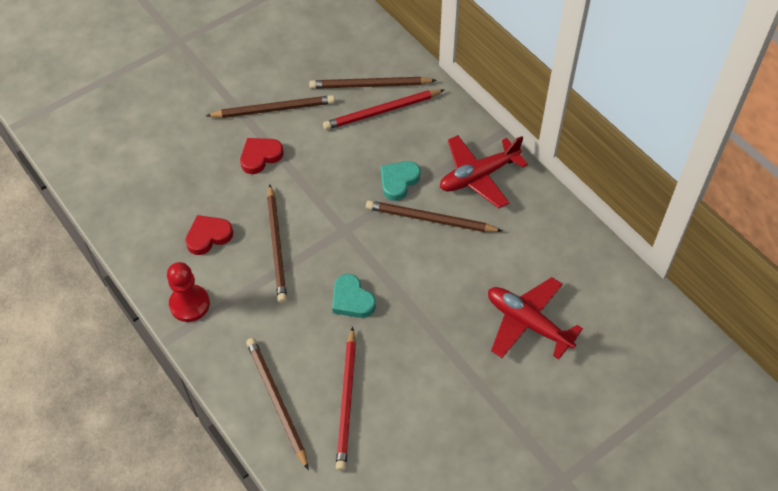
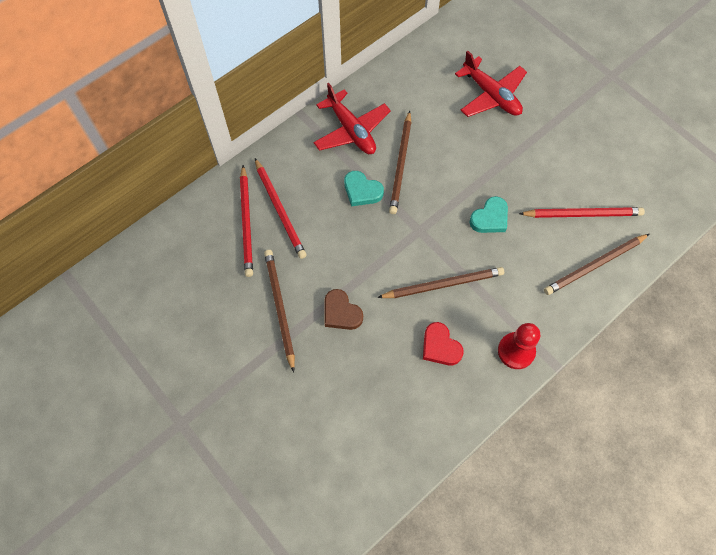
camera: 95 degrees left, 10 degrees up
red heart [240,138,284,174] -> brown heart [325,289,363,330]
brown pencil [309,77,437,89] -> red pencil [240,165,253,277]
red plane [488,277,583,359] -> red plane turned 75 degrees counterclockwise [455,51,527,117]

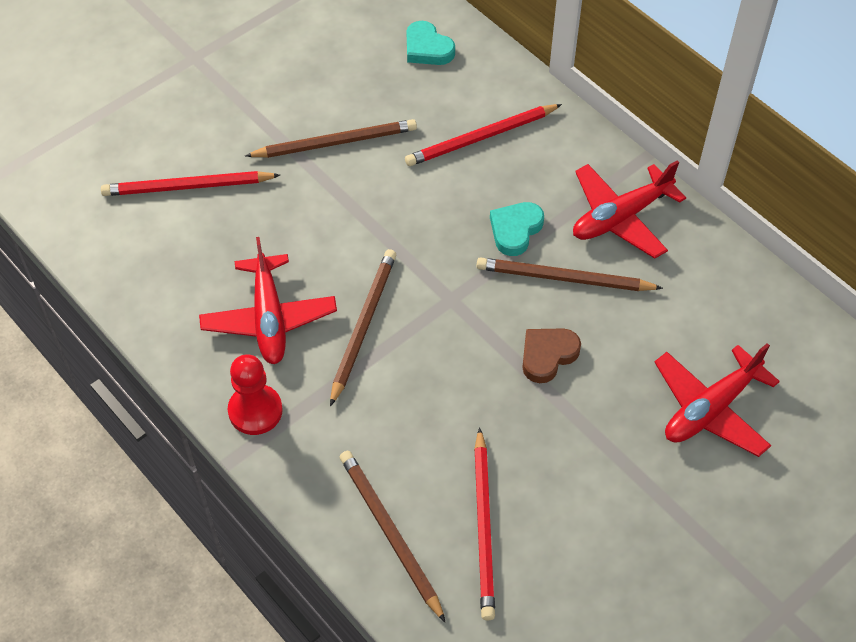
camera: 90 degrees right, 10 degrees down
red pencil [240,165,253,277] -> red pencil moved to [101,171,280,196]
brown heart [325,289,363,330] -> brown heart moved to [522,328,581,383]
brown pencil [377,267,504,298] -> brown pencil turned 150 degrees counterclockwise [330,249,396,406]
red heart [423,322,464,365] -> red plane [199,237,337,364]
turquoise heart [469,196,508,233] -> turquoise heart moved to [407,21,455,65]

